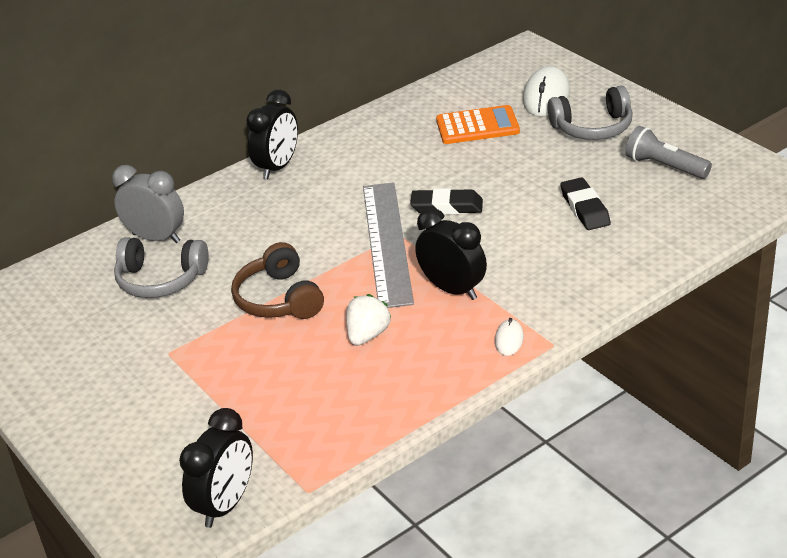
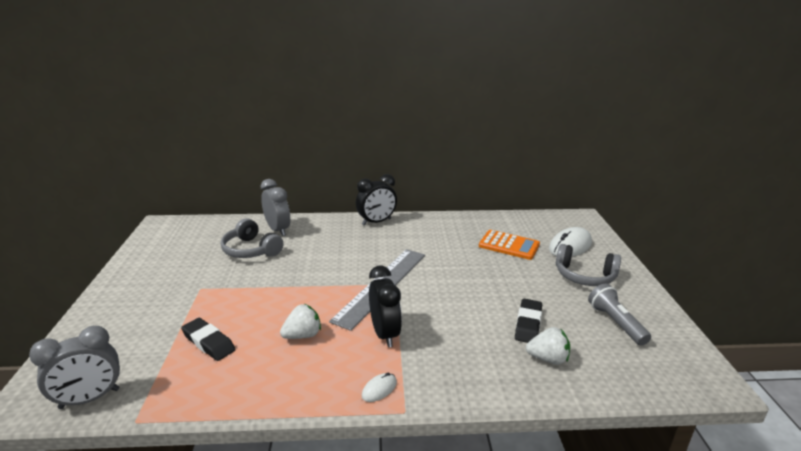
camera: 30 degrees right, 10 degrees down
black clock [179,408,253,528] -> grey clock [29,326,120,409]
brown headphones [231,242,324,319] -> none
black eraser [410,188,483,214] -> black eraser moved to [181,318,236,361]
none -> white strawberry [526,327,570,365]

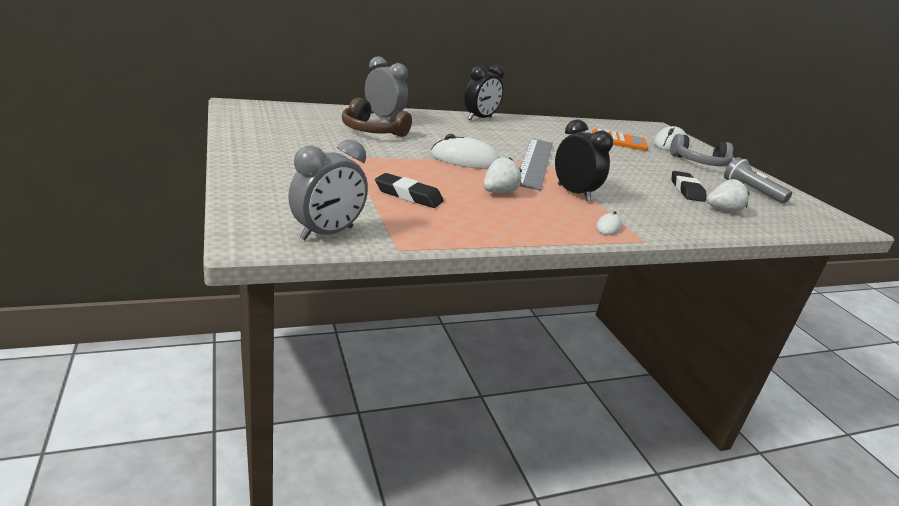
camera: 20 degrees left, 0 degrees up
grey headphones [221,218,283,258] -> brown headphones [342,98,412,137]
none -> white mouse [431,134,500,169]

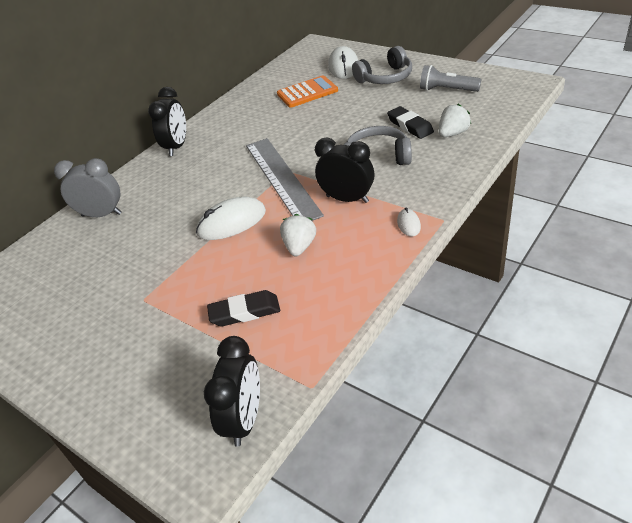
camera: 25 degrees left, 15 degrees up
grey clock [288,140,368,240] -> black clock [204,336,260,447]
brown headphones [342,98,412,137] -> none
none -> grey headphones [344,126,412,165]

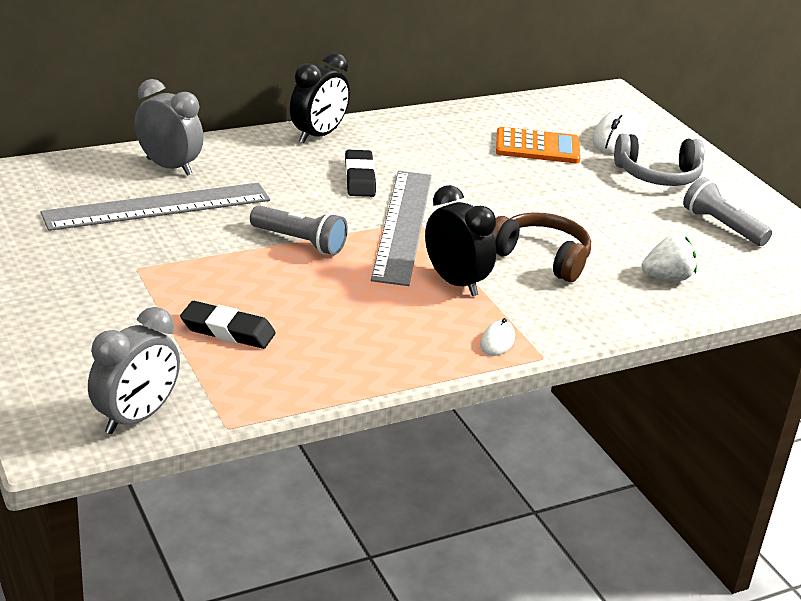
camera: 20 degrees right, 10 degrees down
white mouse [196,197,266,240] -> grey flashlight [250,205,348,255]
black clock [204,336,260,447] -> grey clock [88,307,180,434]
white strawberry [280,214,316,256] -> none
grey headphones [344,126,412,165] -> brown headphones [493,212,591,282]
black eraser [387,106,434,139] -> black eraser moved to [345,150,376,197]
none -> grey ruler [40,183,270,231]

